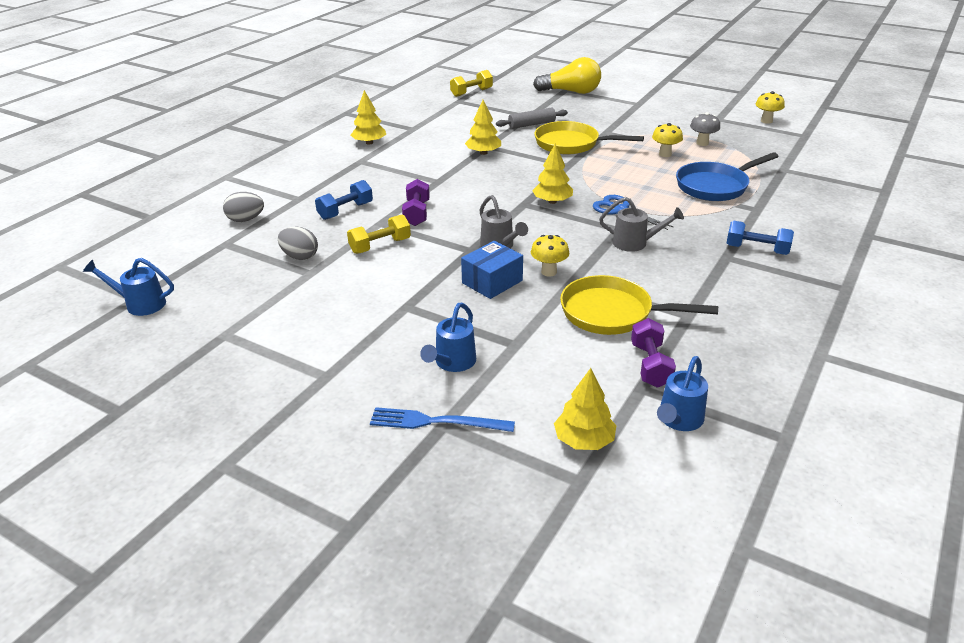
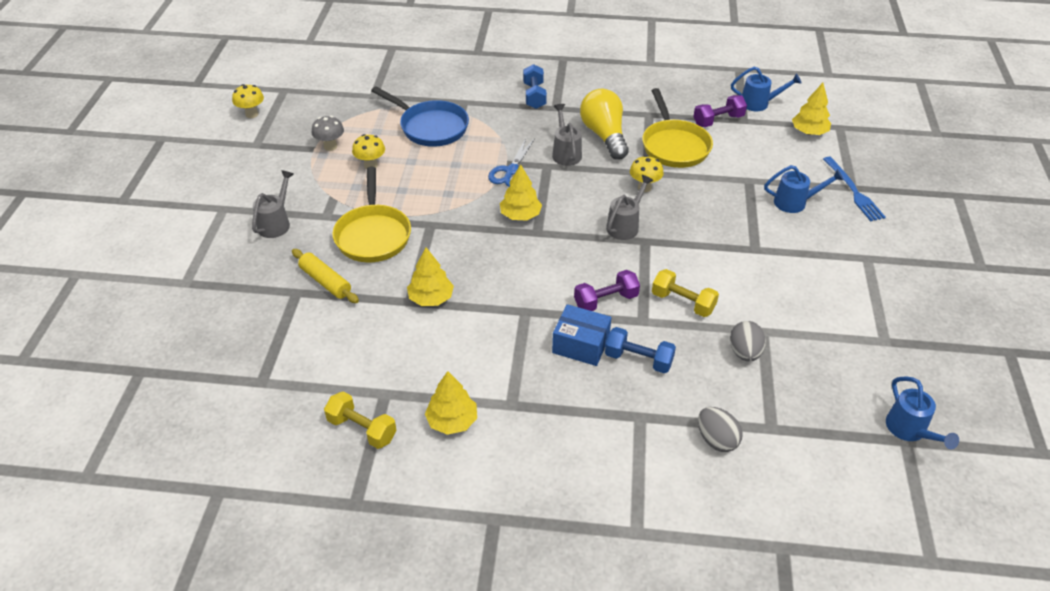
camera: 115 degrees left, 10 degrees up
yellow dumbbell [450,70,493,97] -> yellow dumbbell moved to [324,391,397,449]
blue box [461,241,523,299] -> blue box moved to [552,304,612,366]
grey rolling pin [496,108,568,129] -> yellow rolling pin [292,249,359,303]
yellow light bulb [533,57,601,94] -> yellow light bulb moved to [580,88,629,160]
none -> grey watering can [252,170,294,238]

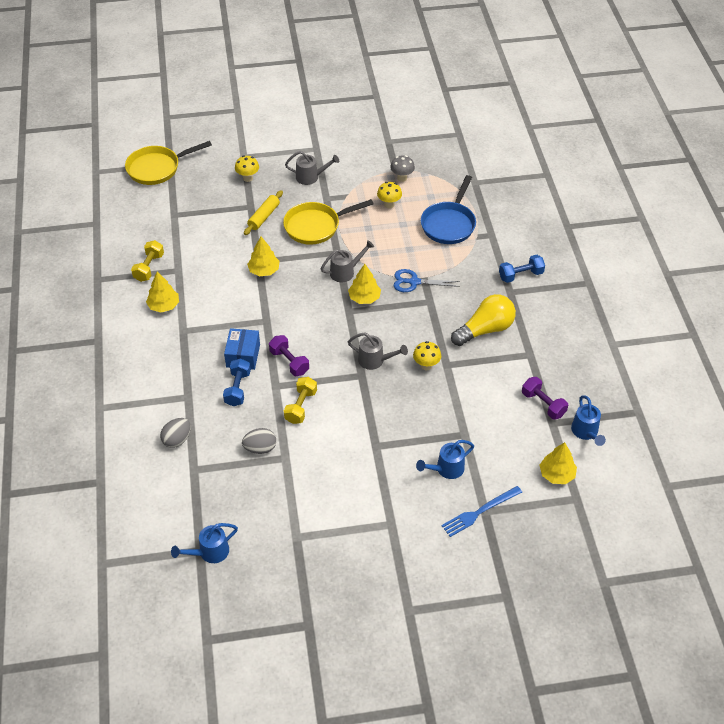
camera: 75 degrees right, 5 degrees up
yellow mushroom [232,84,264,118] -> yellow mushroom moved to [235,156,259,182]
grey watering can [552,104,582,166] -> grey watering can moved to [321,240,374,282]
yellow pan [642,88,713,168] -> yellow pan moved to [125,141,212,185]
blue watering can [764,165,844,213] -> blue watering can turned 75 degrees clockwise [416,440,474,479]

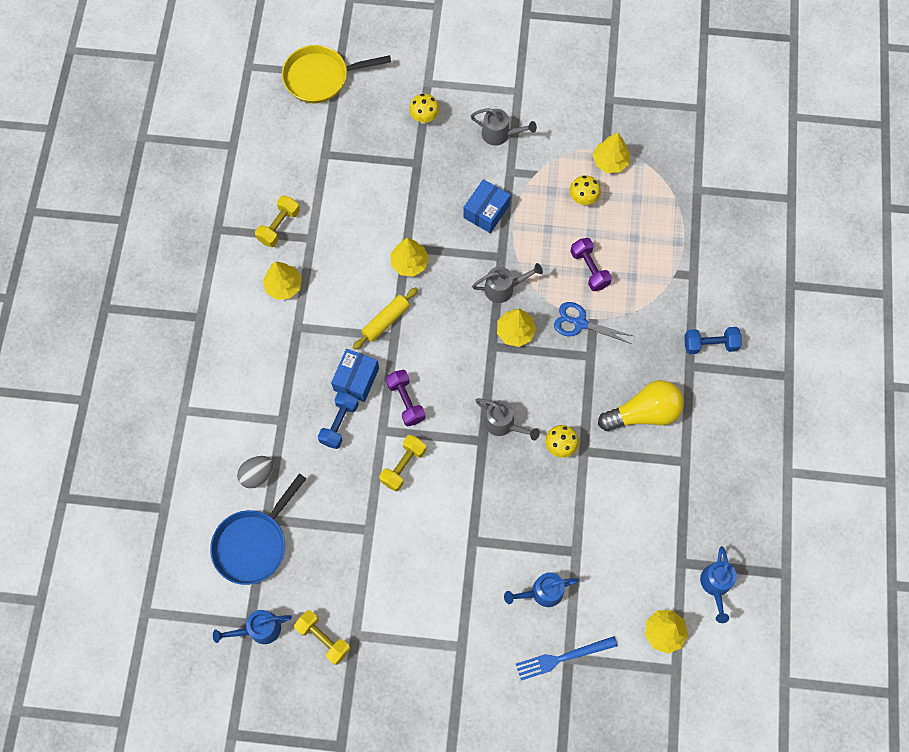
camera: 15 degrees right, 20 degrees up
grey egg [242,428,276,454] -> none
yellow rolling pin [244,190,283,235] -> yellow rolling pin moved to [353,287,418,350]
yellow pan [283,199,373,245] -> blue box [463,179,511,233]
grey mushroom [390,155,415,182] -> yellow tree [593,133,630,173]
blue pan [421,175,476,244] -> blue pan moved to [210,473,306,585]
purple dumbbell [522,377,568,420] -> purple dumbbell moved to [570,238,612,291]
none -> yellow dumbbell [294,610,350,665]

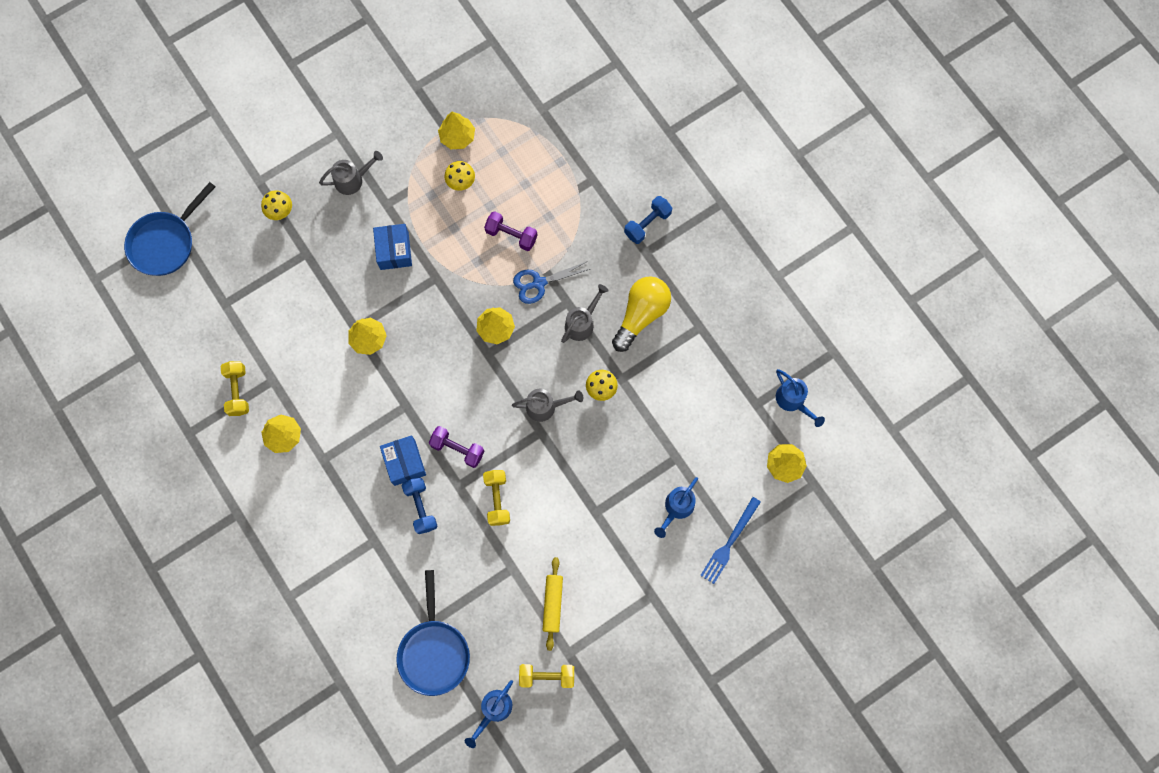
camera: 40 degrees left, 5 degrees up
grey egg [237,456,274,489] -> none
yellow pan [282,45,391,103] -> blue pan [124,182,215,276]
yellow rolling pin [353,287,418,350] -> yellow rolling pin moved to [543,557,563,651]
grey watering can [472,263,543,303] -> grey watering can moved to [561,284,609,343]

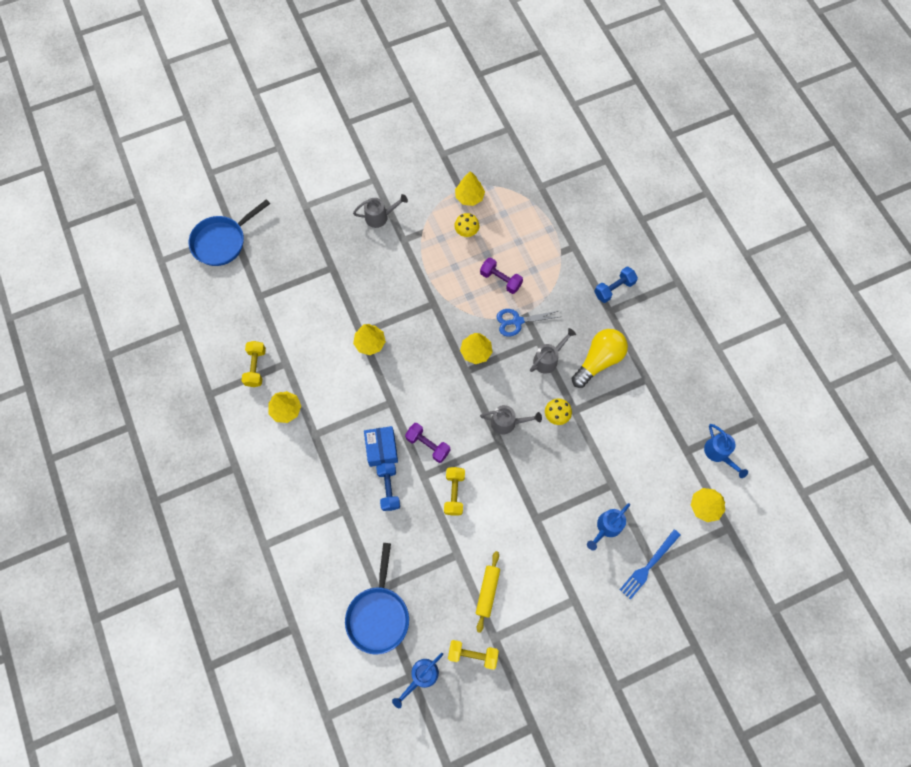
camera: 10 degrees right, 5 degrees down
yellow mushroom [261,190,292,220] -> none
blue box [373,224,412,270] -> none

